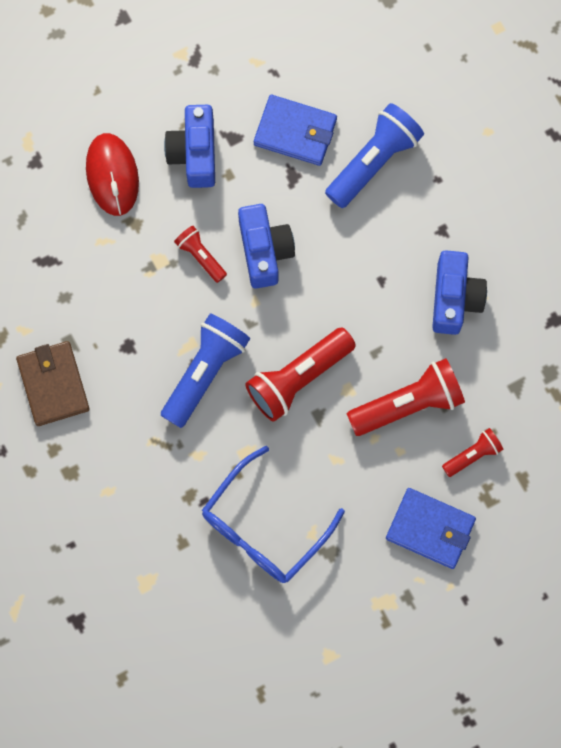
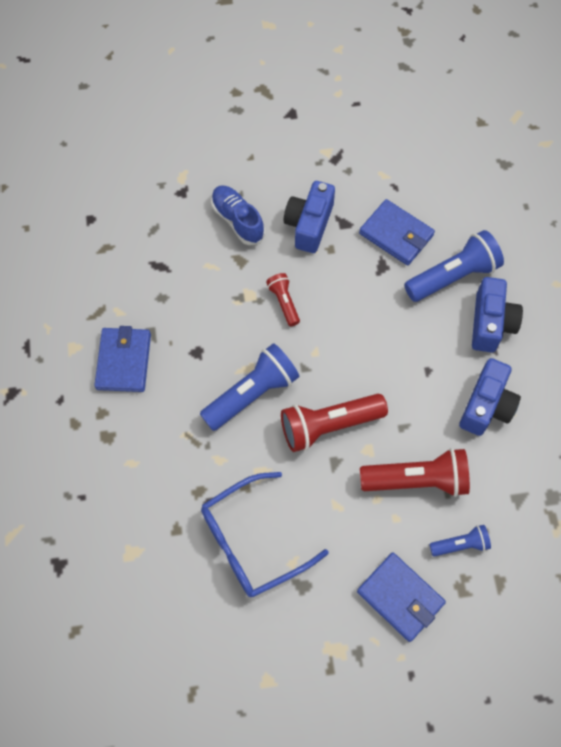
camera: 20 degrees right, 10 degrees down
brown wallet [16,341,90,426] -> blue wallet [94,326,151,392]
red mouse [86,133,139,216] -> blue shoe [211,185,265,245]
blue camera [238,204,295,289] -> blue camera moved to [472,277,523,353]
red flashlight [442,428,504,477] -> blue flashlight [429,525,491,557]

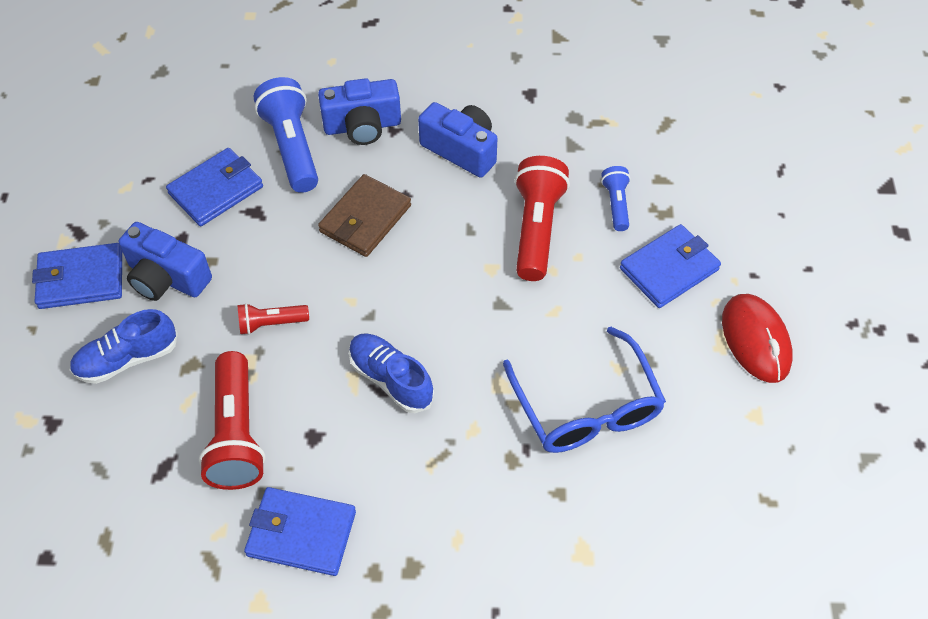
camera: 80 degrees left, 10 degrees down
blue flashlight [200,343,299,431] -> blue shoe [349,333,434,413]
red flashlight [281,394,388,452] -> red flashlight moved to [198,351,266,490]
blue camera [472,277,523,353] -> blue camera turned 150 degrees clockwise [318,78,401,145]
none -> blue wallet [32,243,122,309]
none -> brown wallet [318,174,411,257]
none -> red mouse [722,294,793,383]

